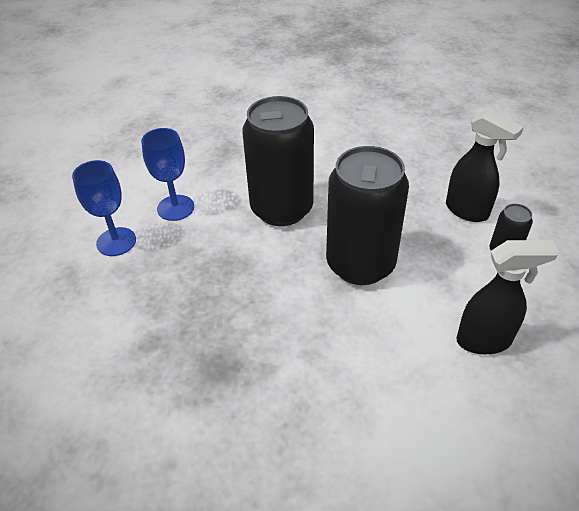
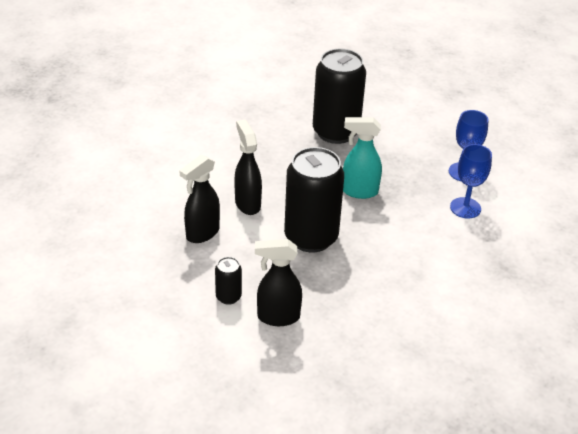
camera: 135 degrees right, 5 degrees down
black can [242,96,314,226] -> black can moved to [313,49,366,144]
none -> black spray bottle [234,120,262,215]
none -> turquoise spray bottle [343,117,382,199]

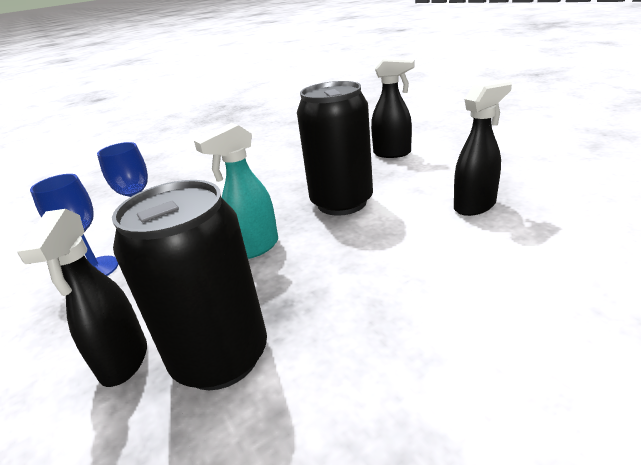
camera: 160 degrees left, 10 degrees down
black can [215,257,242,305] -> none
black spray bottle [234,120,262,215] -> black spray bottle moved to [17,209,147,387]
turquoise spray bottle [343,117,382,199] -> turquoise spray bottle turned 120 degrees clockwise [194,123,278,259]

